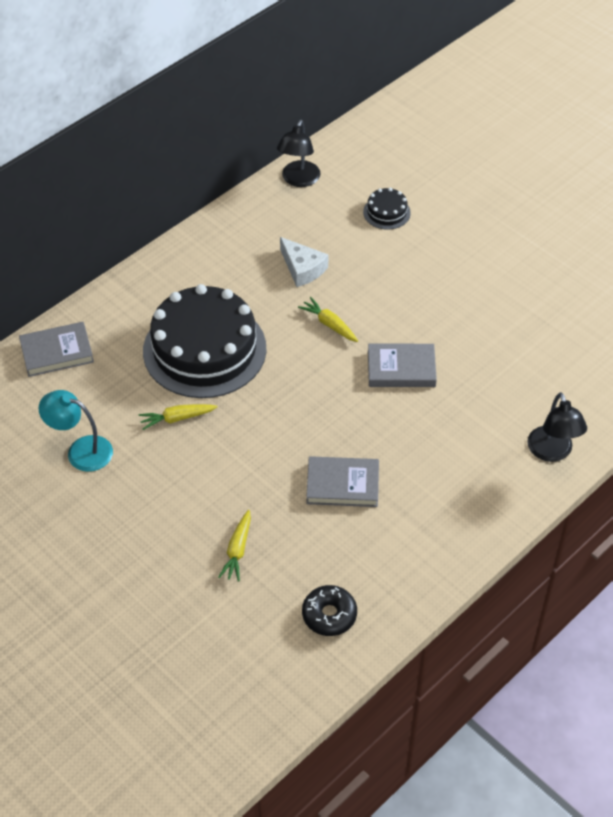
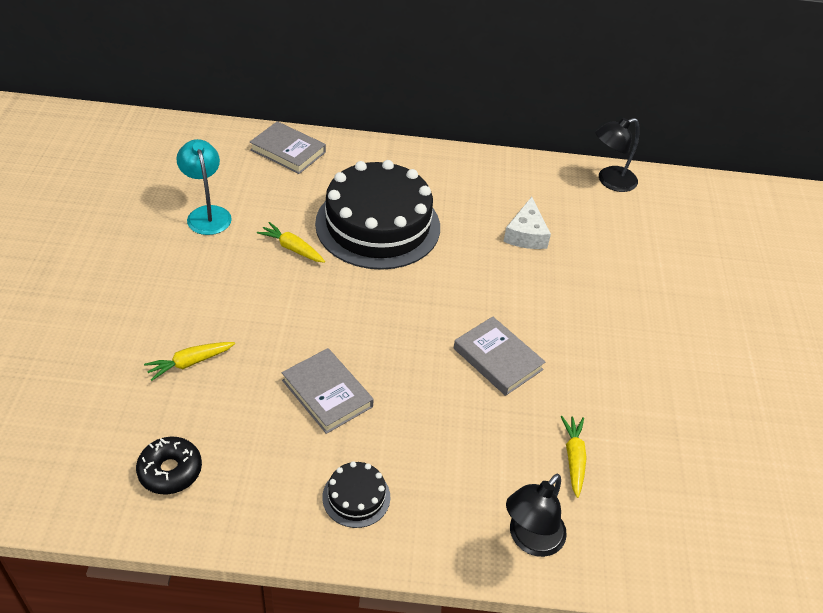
camera: 45 degrees right, 5 degrees down
yellow carrot [298,297,358,342] -> yellow carrot moved to [561,416,587,498]
black cake [363,188,411,230] -> black cake moved to [322,461,390,528]

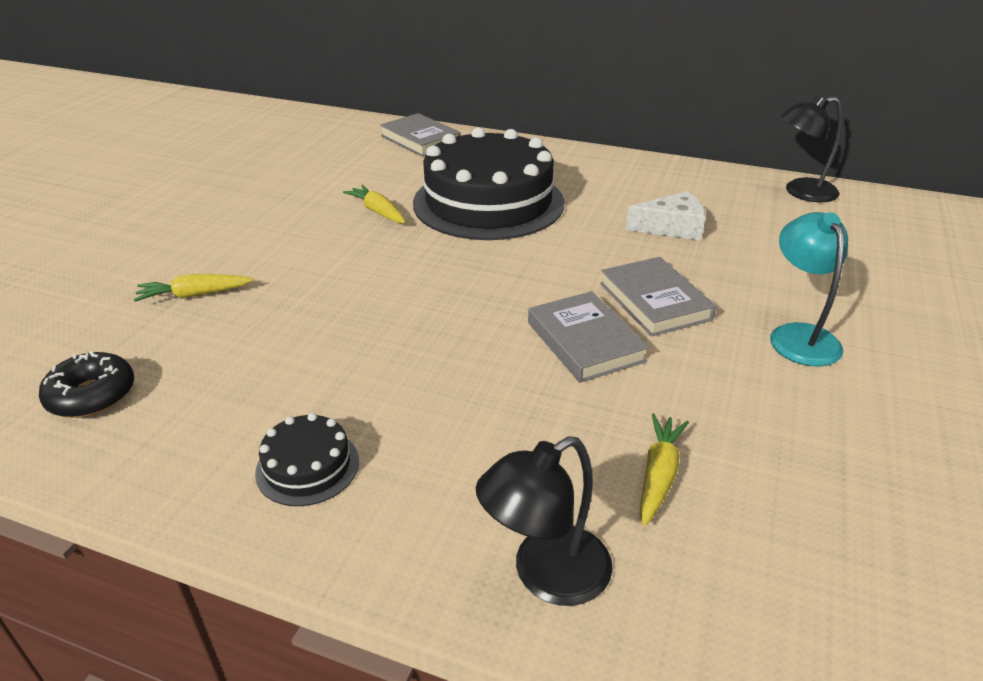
camera: 20 degrees right, 10 degrees down
turquoise lamp [176,139,232,235] -> turquoise lamp moved to [770,212,848,366]
grey book [282,348,374,434] -> grey book moved to [600,257,716,336]
white cheese [503,197,551,249] -> white cheese turned 120 degrees counterclockwise [625,191,705,240]

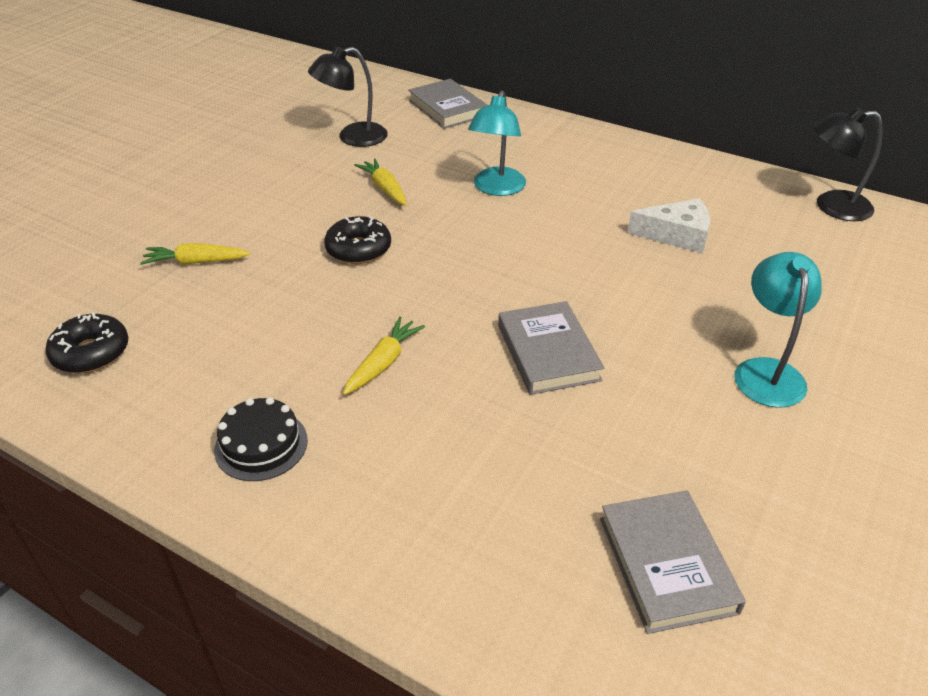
camera: 10 degrees right, 5 degrees up
black cake [413,127,564,240] -> turquoise lamp [468,91,526,196]
black lamp [476,436,613,606] -> black lamp moved to [308,47,388,147]
grey book [600,257,716,336] -> grey book moved to [600,491,746,634]
yellow carrot [640,413,689,526] -> yellow carrot moved to [343,317,425,395]
none -> black donut [324,216,391,264]

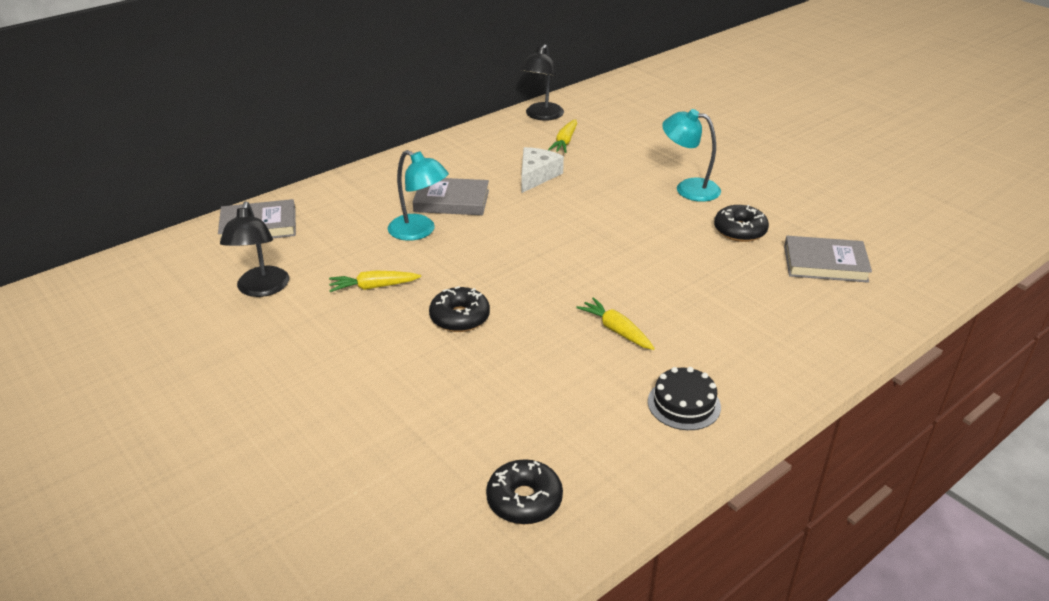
camera: 70 degrees left, 5 degrees down
yellow carrot [140,243,251,265] -> yellow carrot moved to [548,119,577,153]
grey book [498,301,604,395] -> grey book moved to [413,178,489,215]
none -> black donut [714,205,769,242]

